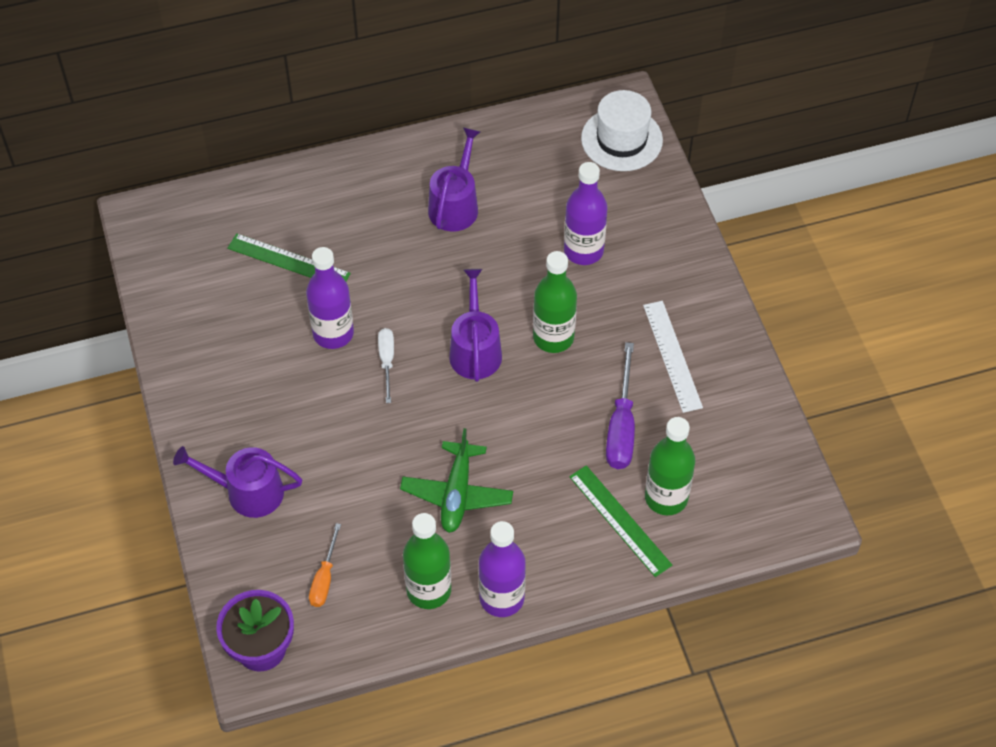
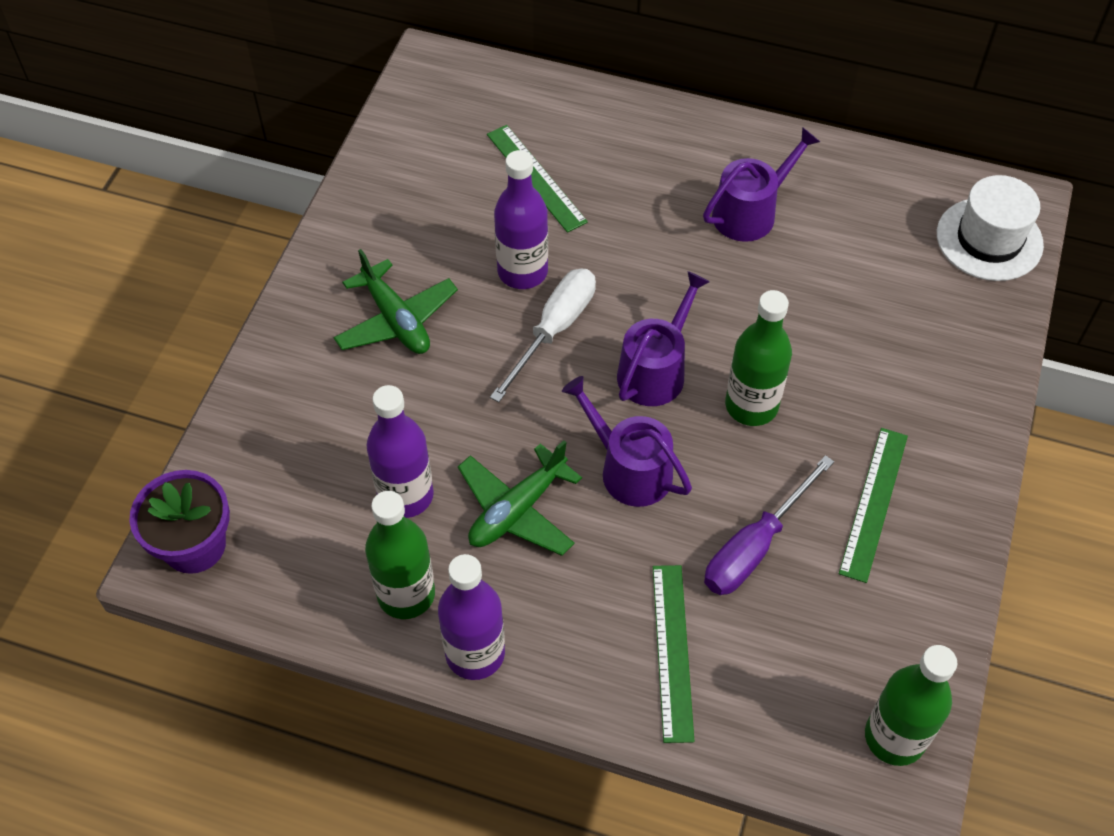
camera: 35 degrees right, 0 degrees up
purple watering can [173,446,302,518] -> purple watering can moved to [562,376,692,507]
orange screwdriver [309,523,341,607] -> none
white screwdriver [378,328,394,403] -> white screwdriver [490,268,596,402], size x1.65
purple bottle [564,162,608,265] -> purple bottle moved to [366,385,434,518]
white ruler [643,301,703,413] -> green ruler [839,428,908,583]
green bottle [645,417,695,515] -> green bottle moved to [865,645,957,766]
none -> green plane [333,249,458,354]

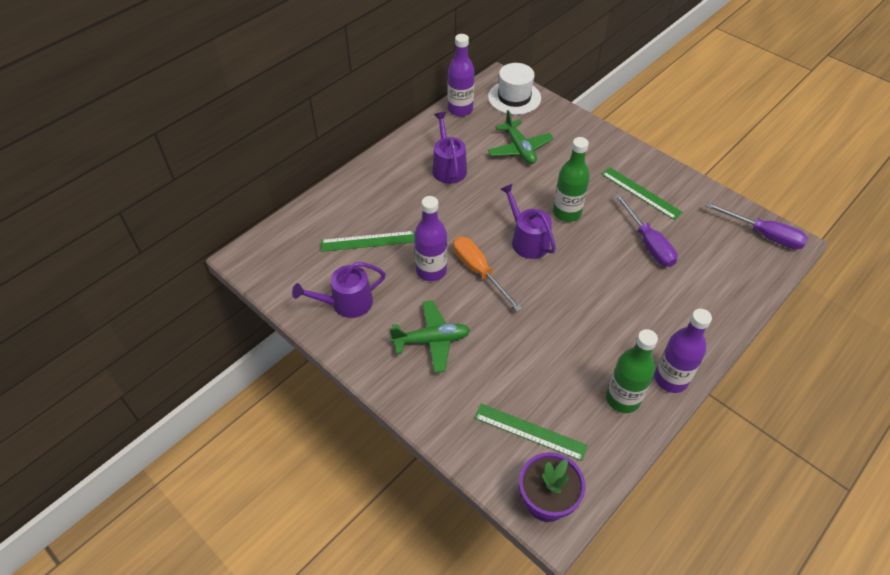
camera: 65 degrees left, 5 degrees down
purple bottle [366,385,434,518] -> purple bottle moved to [448,34,475,116]
green plane [458,440,582,556] -> green plane moved to [487,110,554,164]
white screwdriver [490,268,596,402] -> orange screwdriver [453,237,522,311]
purple watering can [562,376,692,507] -> purple watering can moved to [292,262,386,318]
green ruler [653,565,694,743] -> green ruler moved to [474,404,588,461]
green bottle [865,645,957,766] -> purple screwdriver [705,202,808,249]

